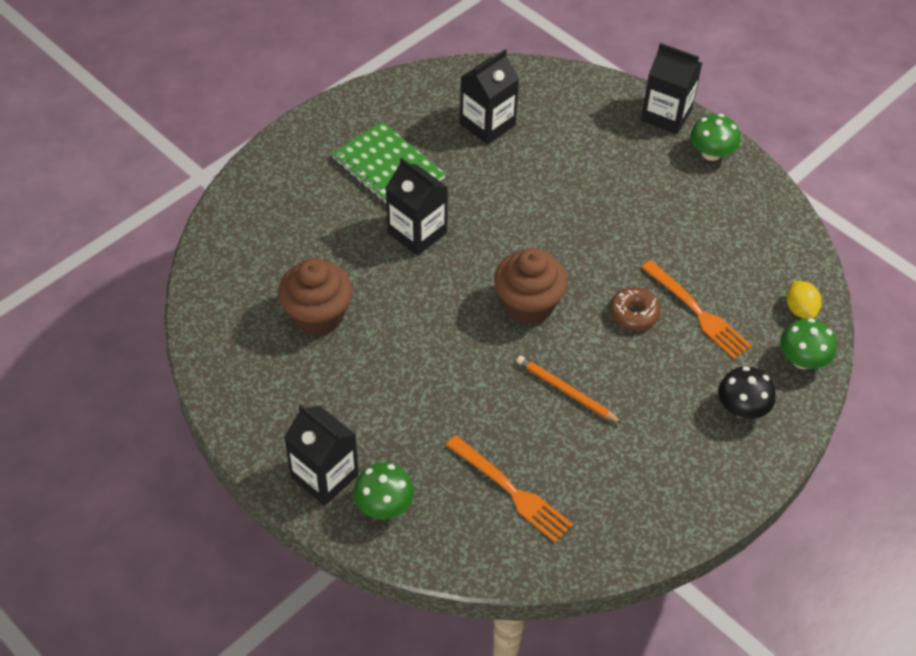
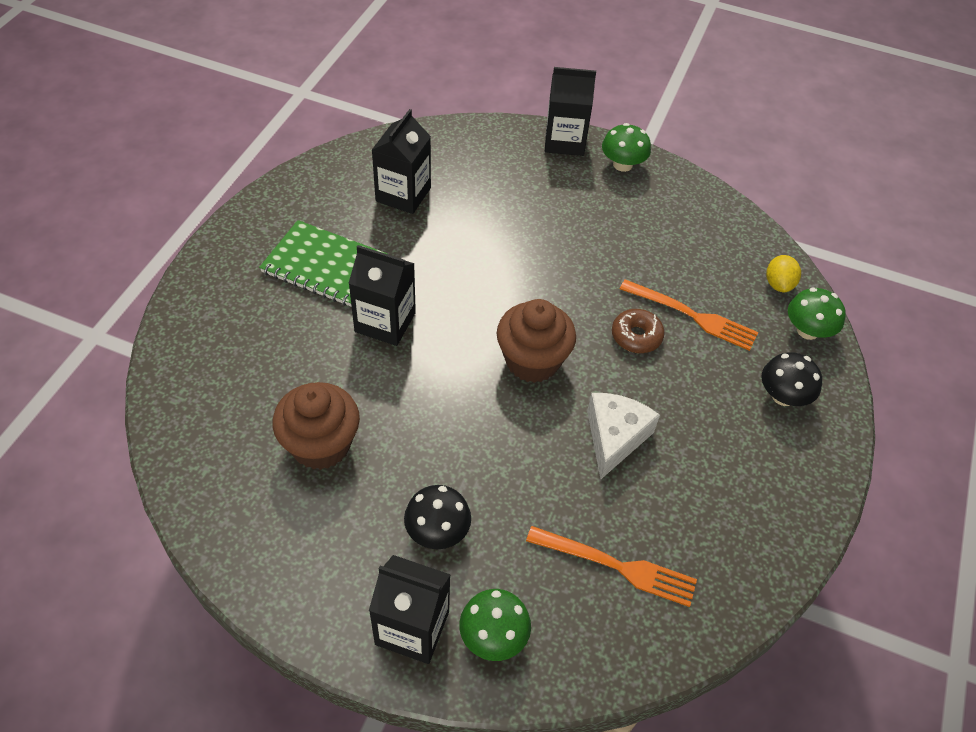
camera: 25 degrees left, 0 degrees up
orange pencil [516,356,622,424] -> white cheese [587,393,660,479]
yellow lemon [786,281,822,319] -> yellow lemon turned 45 degrees clockwise [766,255,801,292]
none -> black mushroom [404,485,471,549]

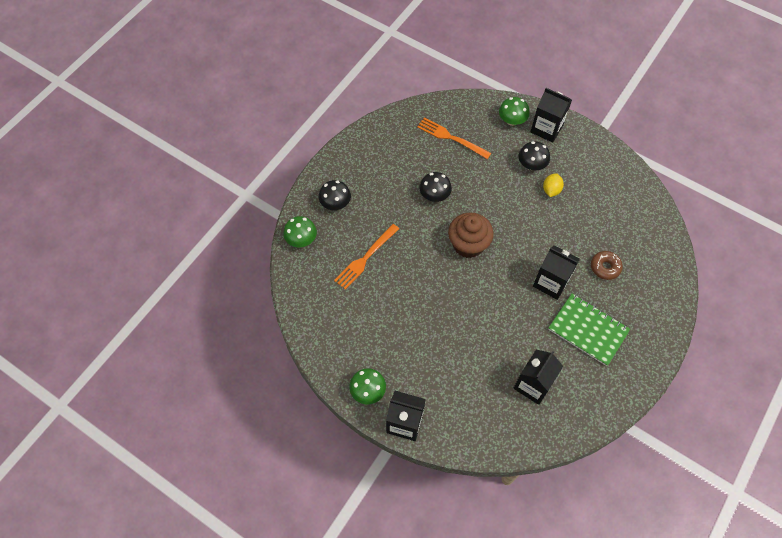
camera: 165 degrees left, 10 degrees up
brown cupcake [272,382,360,470] -> none
white cheese [587,393,660,479] -> black mushroom [419,172,452,202]
brown donut [612,309,665,353] -> brown donut moved to [591,251,623,280]
orange fork [620,279,758,351] -> orange fork turned 90 degrees counterclockwise [334,224,399,290]
yellow lemon [766,255,801,292] -> yellow lemon moved to [543,173,564,197]

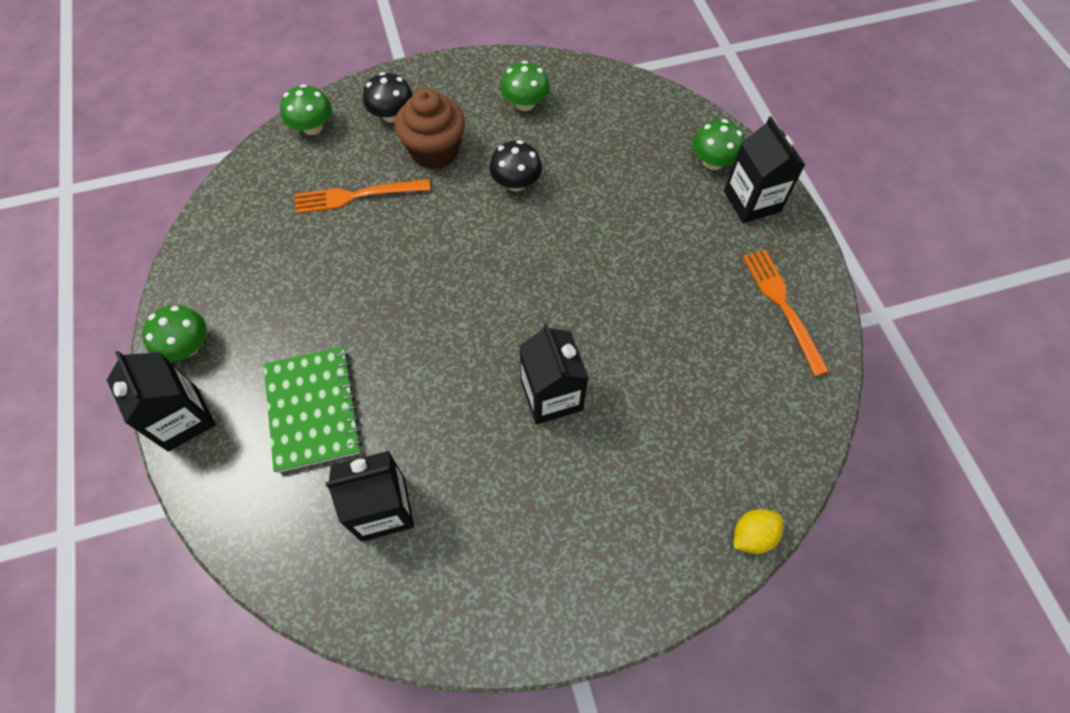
camera: 40 degrees right, 0 degrees up
orange fork [417,118,491,159] -> orange fork moved to [743,250,829,376]
brown cupcake [448,212,494,258] -> brown cupcake moved to [395,88,465,169]
black mushroom [519,141,550,170] -> none
yellow lemon [543,173,564,197] -> yellow lemon moved to [734,509,783,554]
green notebook [548,294,630,366] -> green notebook moved to [264,347,362,473]
brown donut [591,251,623,280] -> none
none -> green mushroom [500,61,550,111]

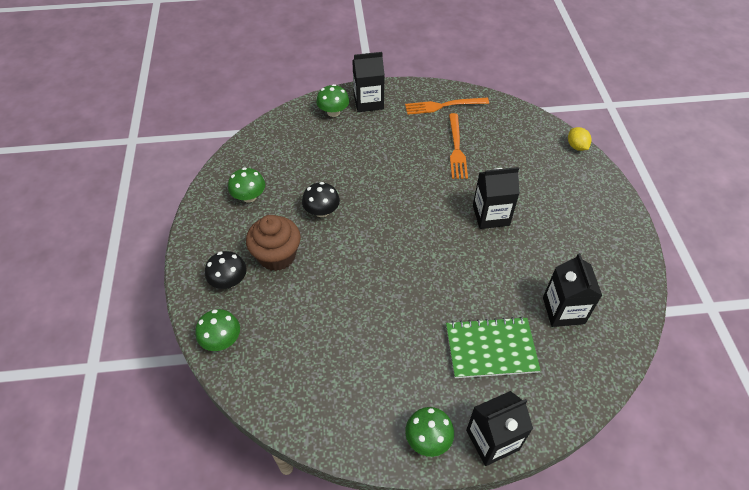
camera: 80 degrees left, 10 degrees down
orange fork [295,179,430,214] -> orange fork moved to [449,113,468,179]

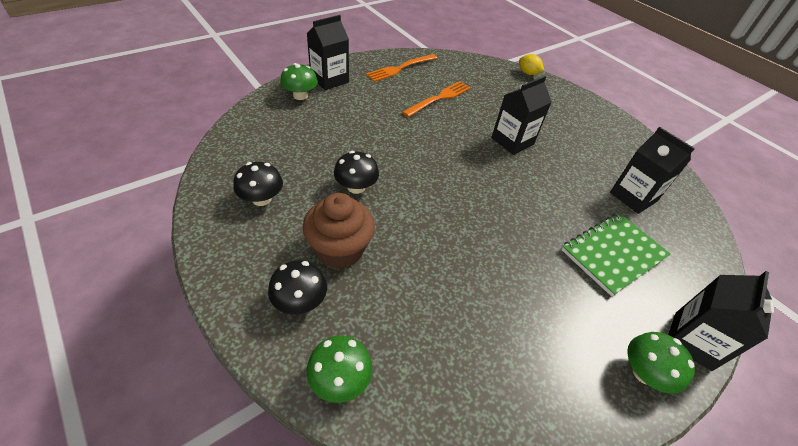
camera: 35 degrees left, 5 degrees down
green mushroom [228,167,265,202] -> black mushroom [233,162,283,206]
orange fork [449,113,468,179] -> orange fork turned 105 degrees counterclockwise [402,81,471,117]

